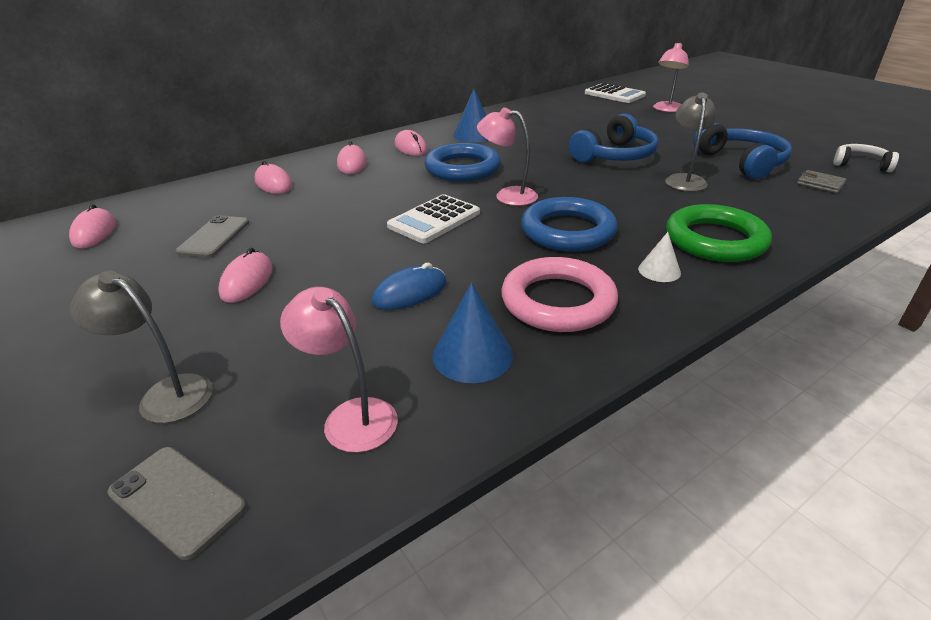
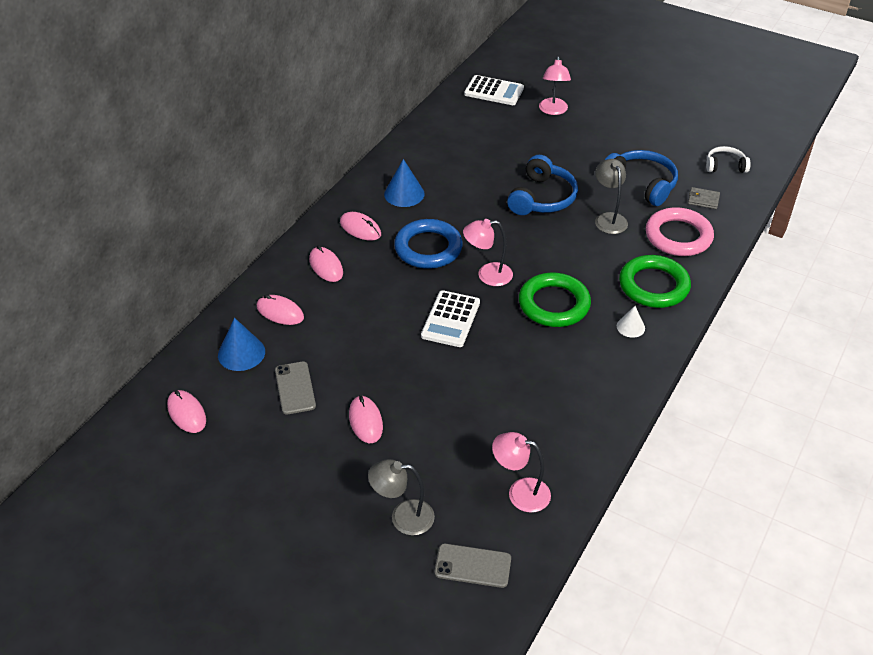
camera: 25 degrees left, 10 degrees up
blue mouse [372,263,447,310] -> none
blue cone [432,283,513,383] -> blue cone moved to [218,318,265,371]
pink ring [501,257,618,332] -> pink ring moved to [646,207,714,256]
blue ring [521,197,618,252] -> green ring [519,272,591,327]

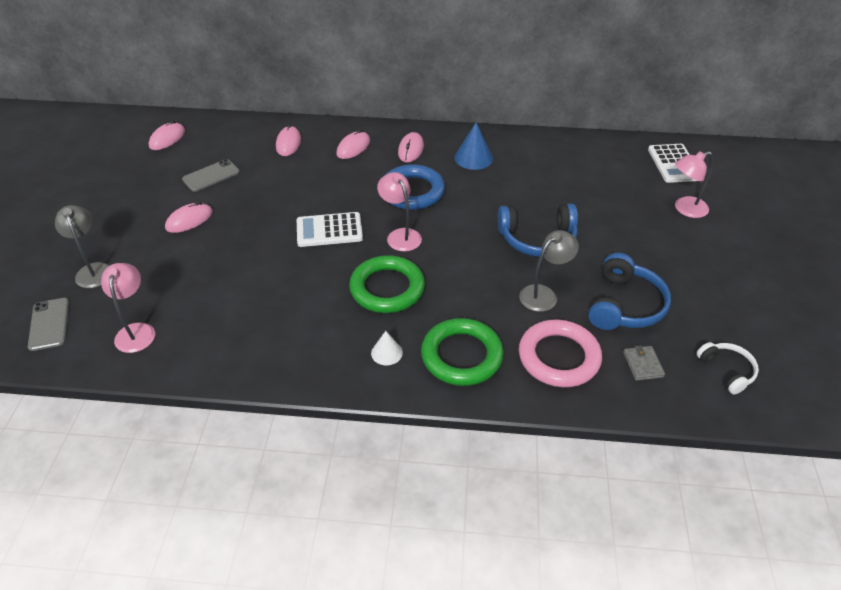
camera: 65 degrees right, 0 degrees up
blue cone [218,318,265,371] -> none

